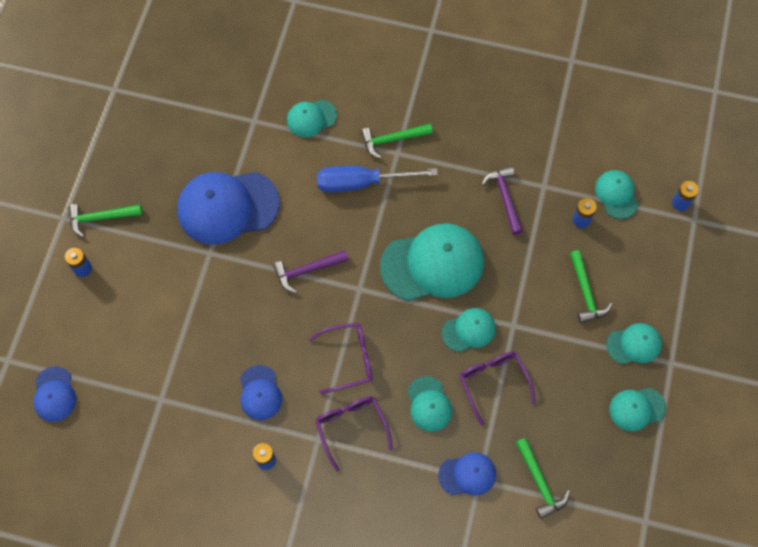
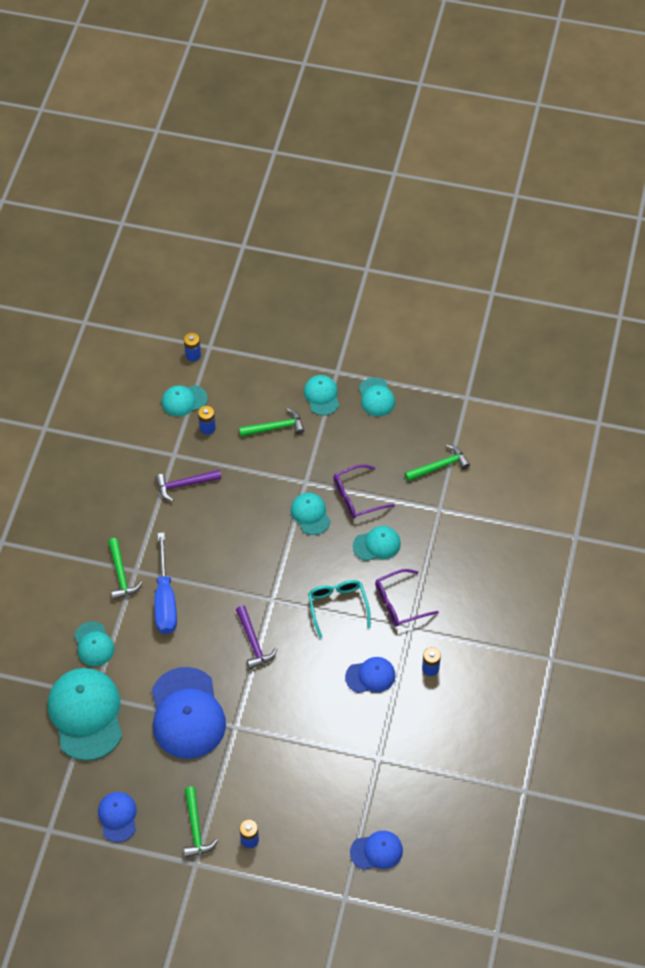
camera: 90 degrees left, 10 degrees down
purple glasses [309,323,372,394] -> turquoise glasses [308,580,371,638]
turquoise cap [380,223,484,301] -> turquoise cap moved to [48,668,122,761]
blue cap [438,452,496,495] -> blue cap moved to [98,792,137,842]

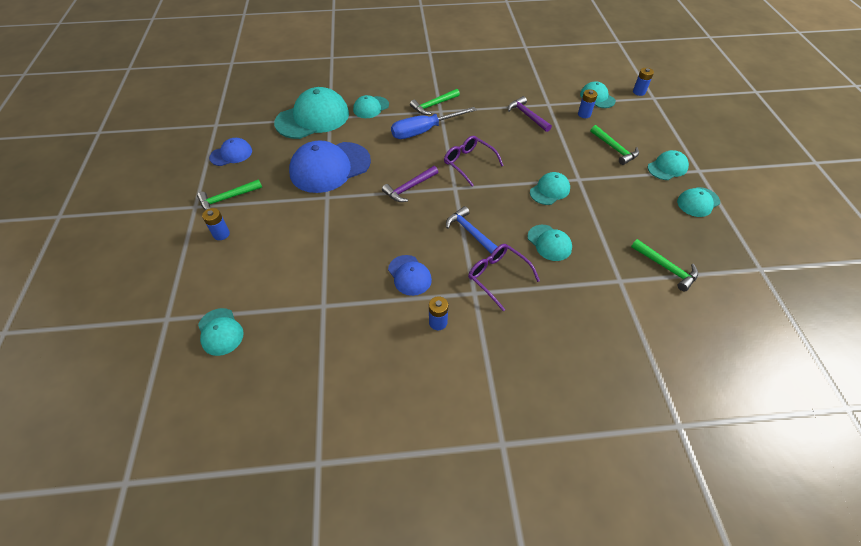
camera: 70 degrees right, 5 degrees down
turquoise glasses [308,580,371,638] -> blue hammer [446,206,497,254]
purple glasses [333,464,395,519] -> purple glasses moved to [444,136,504,186]
blue cap [350,831,403,870] -> turquoise cap [198,308,244,356]

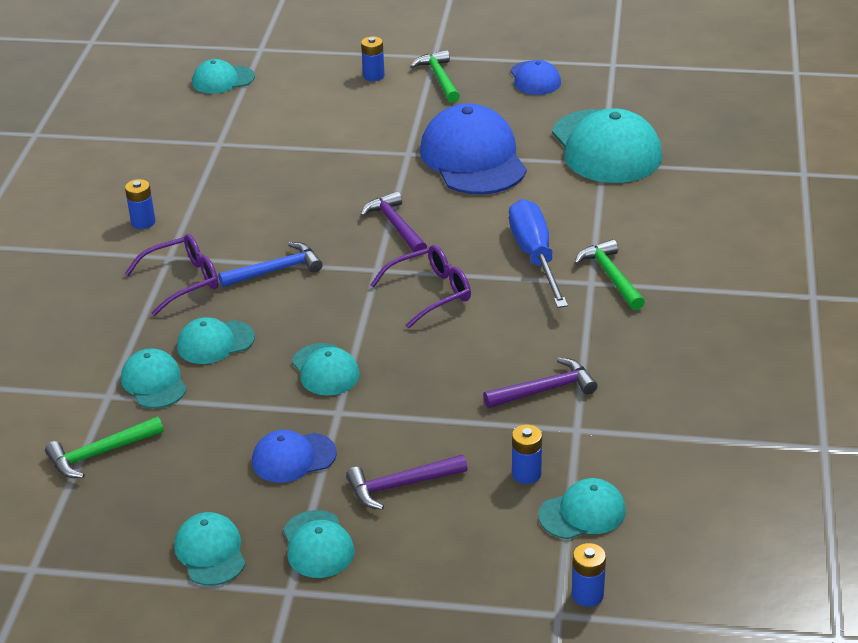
camera: 105 degrees right, 15 degrees down
turquoise cap [353,95,389,118] -> turquoise cap moved to [121,348,187,408]
blue cap [388,255,432,296] -> blue cap moved to [252,430,337,483]
green hammer [590,125,639,165] -> purple hammer [346,455,468,510]

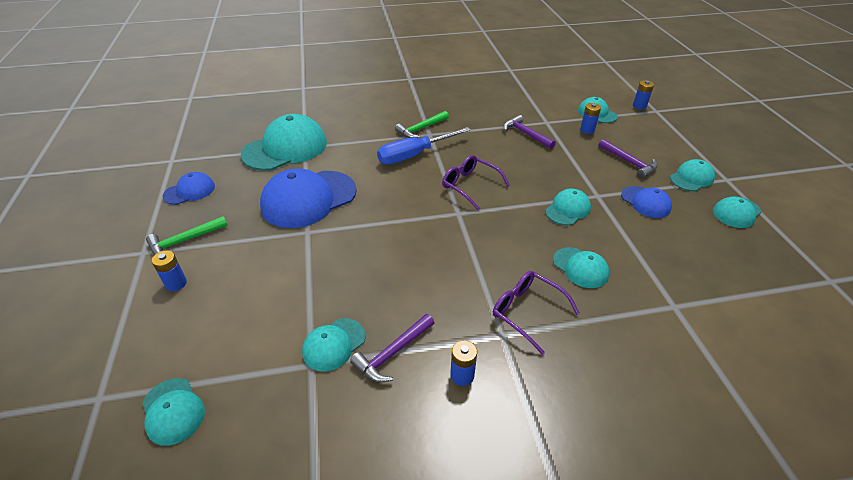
camera: 110 degrees left, 5 degrees up
green hammer [45,416,164,478] -> none
turquoise cap [121,348,187,408] -> turquoise cap moved to [302,318,365,372]
blue hammer [219,242,323,287] -> none
purple hammer [361,191,427,252] -> purple hammer moved to [350,314,434,382]

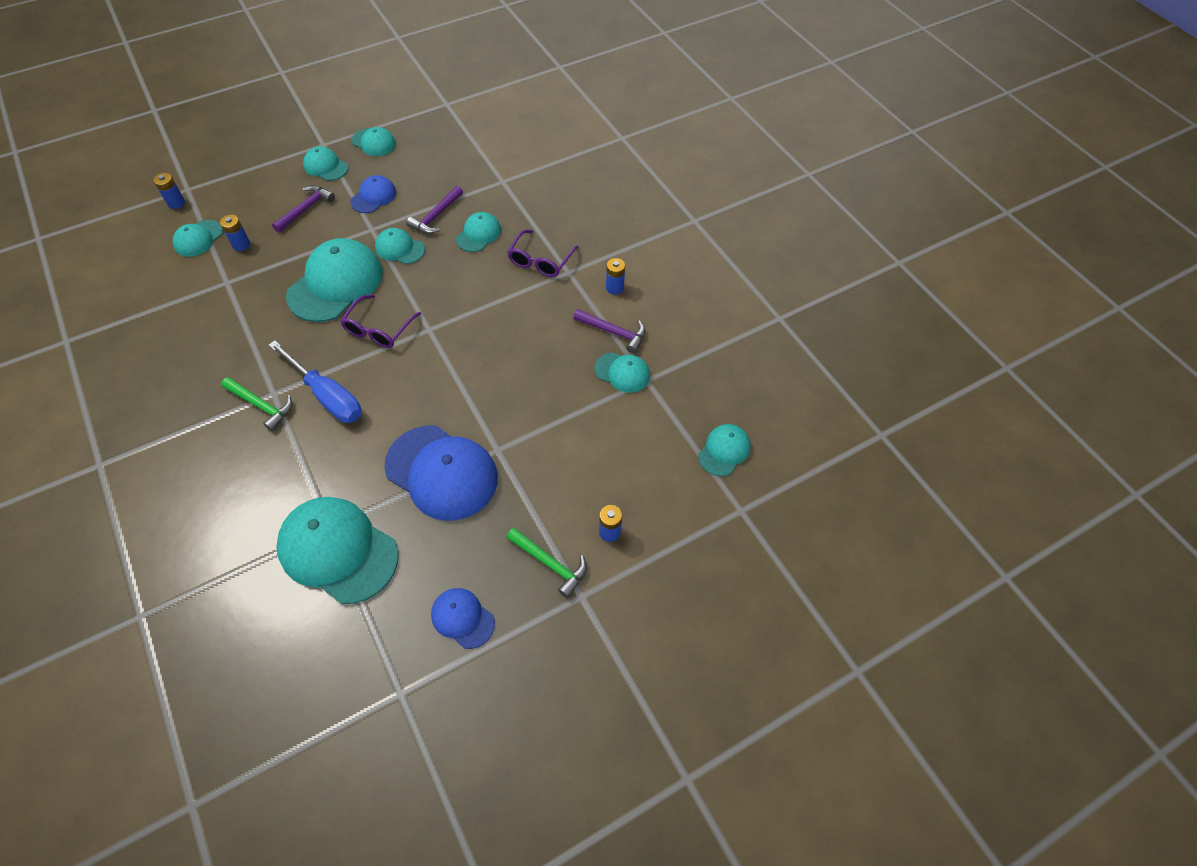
camera: 110 degrees left, 15 degrees up
purple hammer [504,115,556,149] -> purple hammer moved to [406,186,463,234]
none -> turquoise cap [286,238,383,322]

